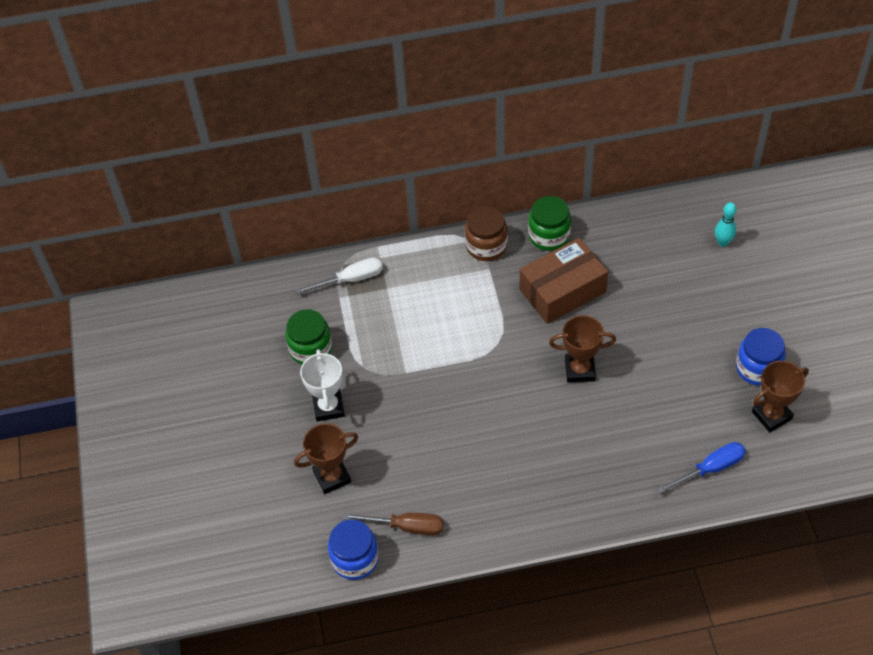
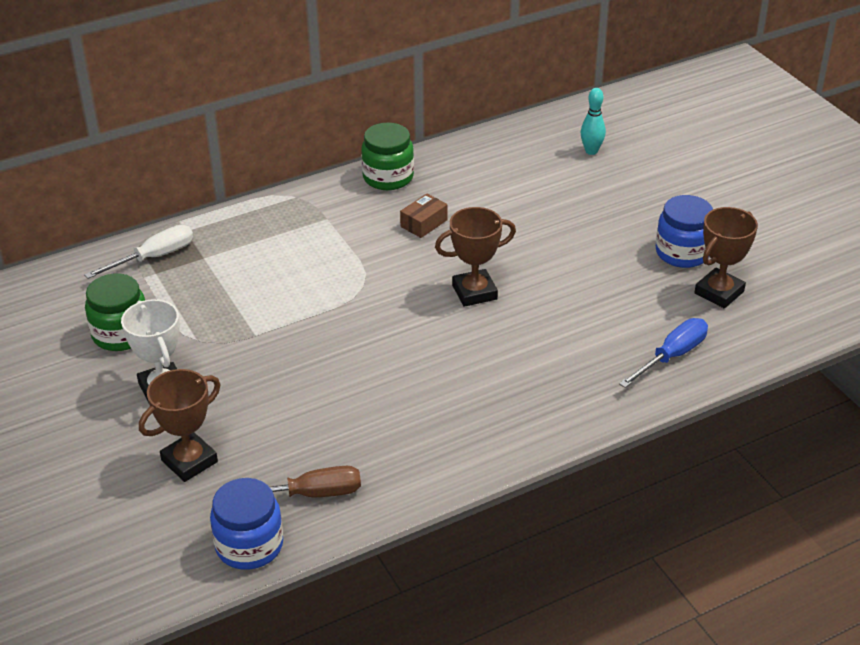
camera: 20 degrees left, 15 degrees down
brown jar [465,206,508,261] -> none
brown box [520,238,608,324] -> brown box [400,194,448,238], size x0.45

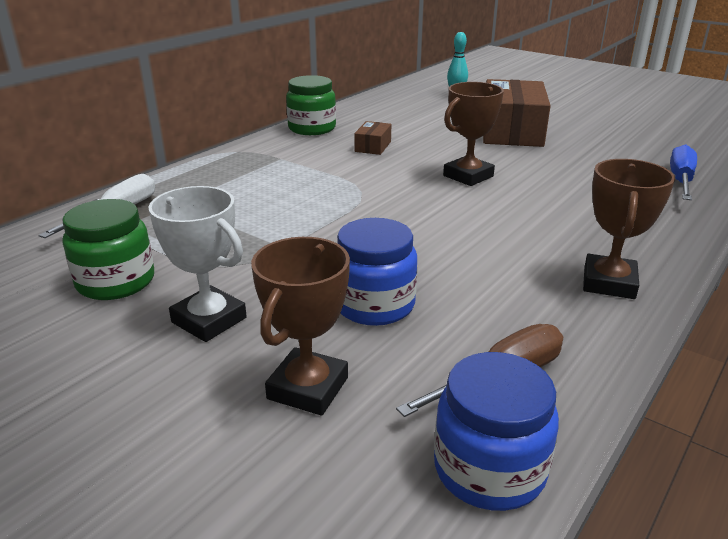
camera: 25 degrees left, 10 degrees down
blue jar [656,195,713,268] -> blue jar moved to [337,218,417,326]
brown trophy [694,207,758,308] -> brown trophy moved to [583,159,675,299]
none -> brown box [483,79,551,147]

